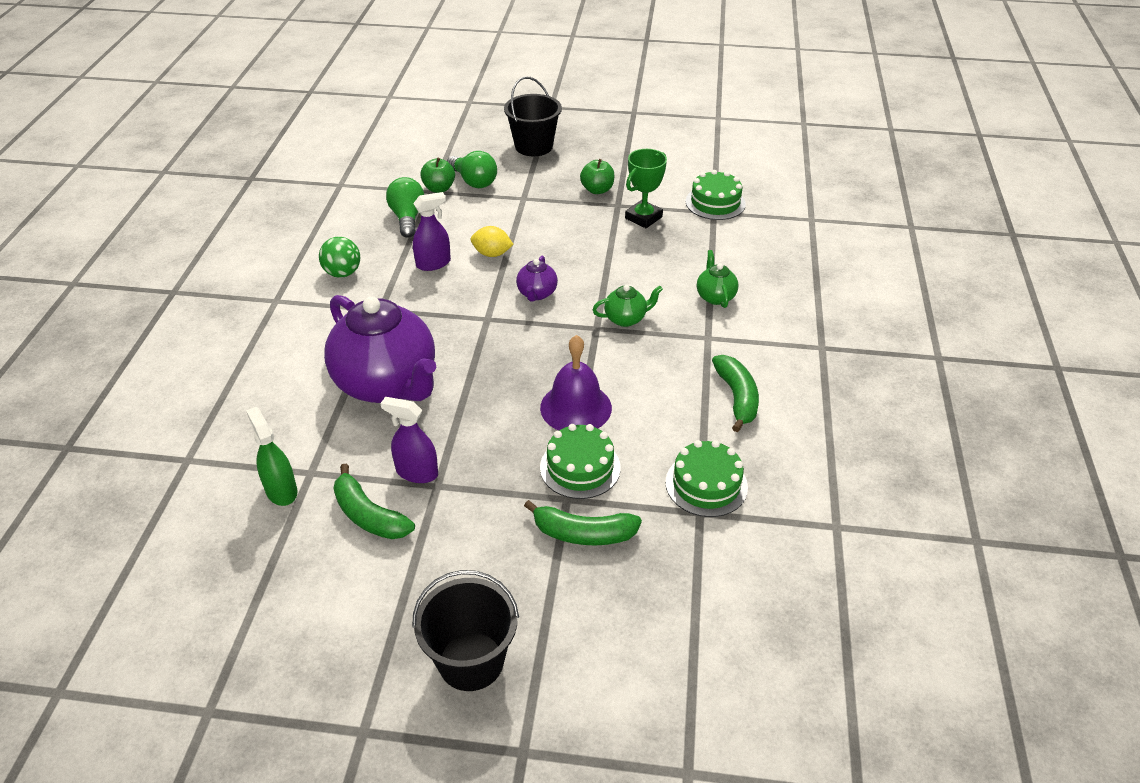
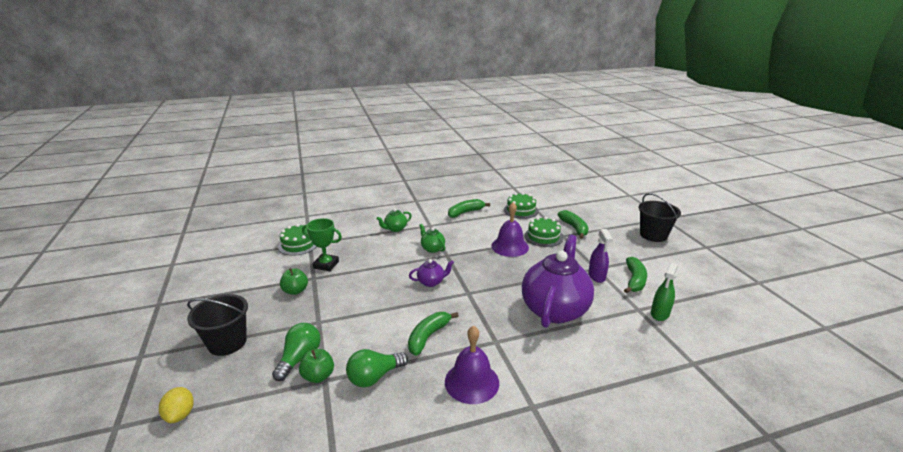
camera: 115 degrees left, 15 degrees down
green ball [319,237,360,278] -> purple bell [445,326,499,404]
purple spray bottle [413,192,451,271] -> green banana [408,312,458,356]
yellow lemon [471,226,514,257] -> yellow lemon moved to [159,387,194,423]

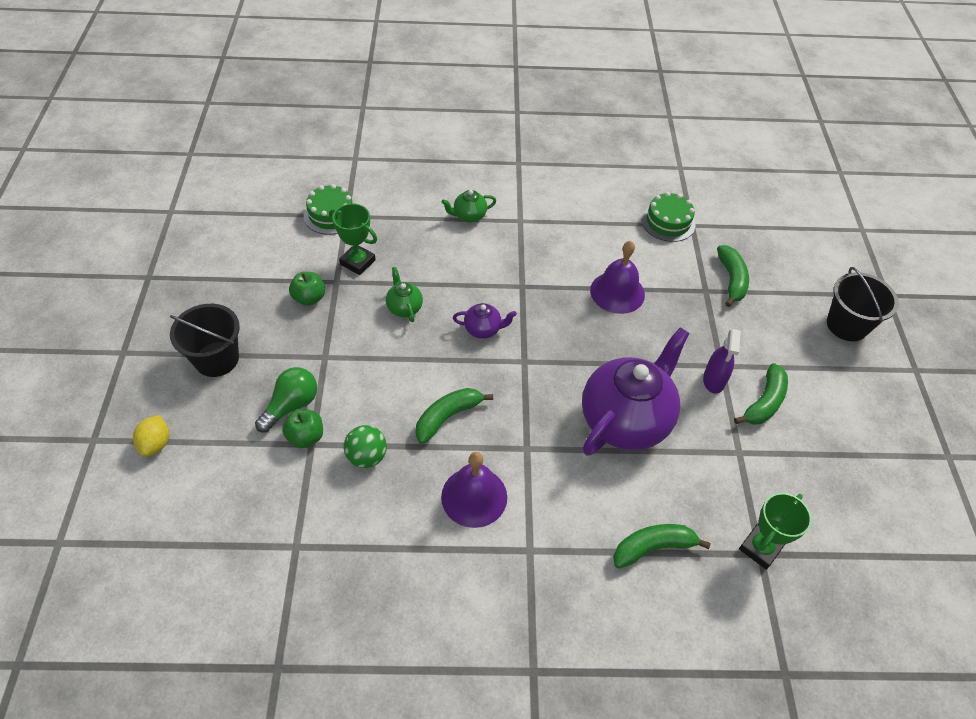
camera: 15 degrees right, 25 degrees up
green light bulb [346,349,408,387] -> green ball [344,425,387,468]
green teapot [419,224,445,253] -> green teapot moved to [386,267,423,322]
green banana [448,199,490,218] -> green banana moved to [613,524,711,569]
green cake [524,217,563,247] -> none
green spray bottle [651,262,678,321] -> none
none -> green trophy [739,493,812,570]

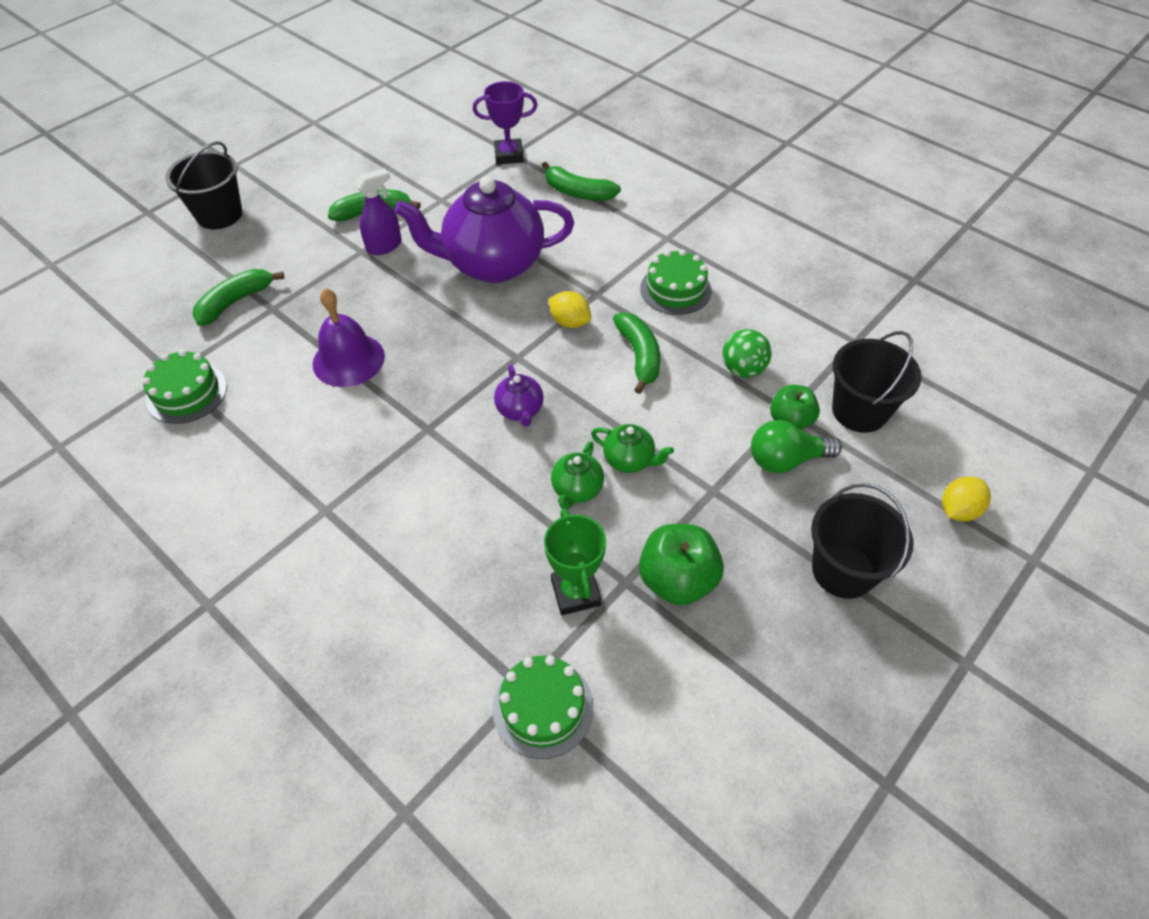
camera: 135 degrees left, 0 degrees up
green apple [289,272,325,306] -> green apple [639,524,724,606], size x1.51
green banana [415,388,493,444] -> green banana turned 105 degrees counterclockwise [613,312,660,394]
purple bell [441,452,507,528] -> green cake [640,249,712,315]
green teapot [442,190,496,223] -> green teapot moved to [591,424,674,473]
purple teapot [453,303,517,339] -> purple teapot turned 150 degrees counterclockwise [494,365,544,426]
green trophy [739,493,812,570] -> purple trophy [473,81,538,165]
none -> yellow lemon [549,291,591,328]
none -> black bucket [832,331,922,433]

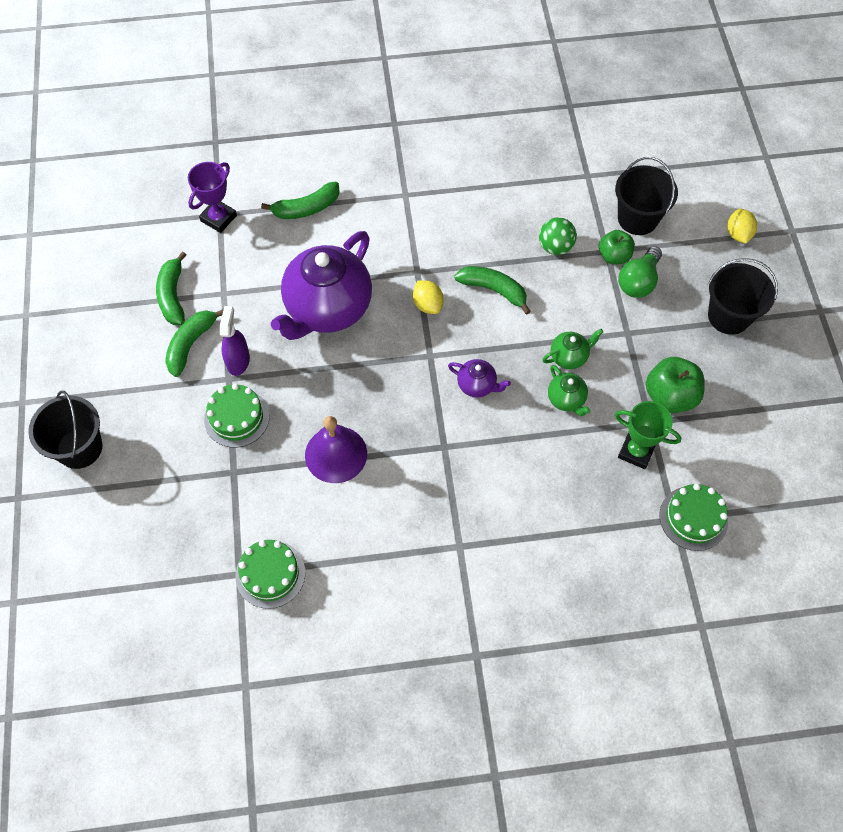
camera: 50 degrees left, 10 degrees up
green banana [192,269,284,326] -> green banana moved to [156,251,186,325]
yellow lemon [549,291,591,328] -> yellow lemon turned 75 degrees clockwise [413,280,444,314]
green cake [640,249,712,315] -> green cake moved to [204,384,270,448]

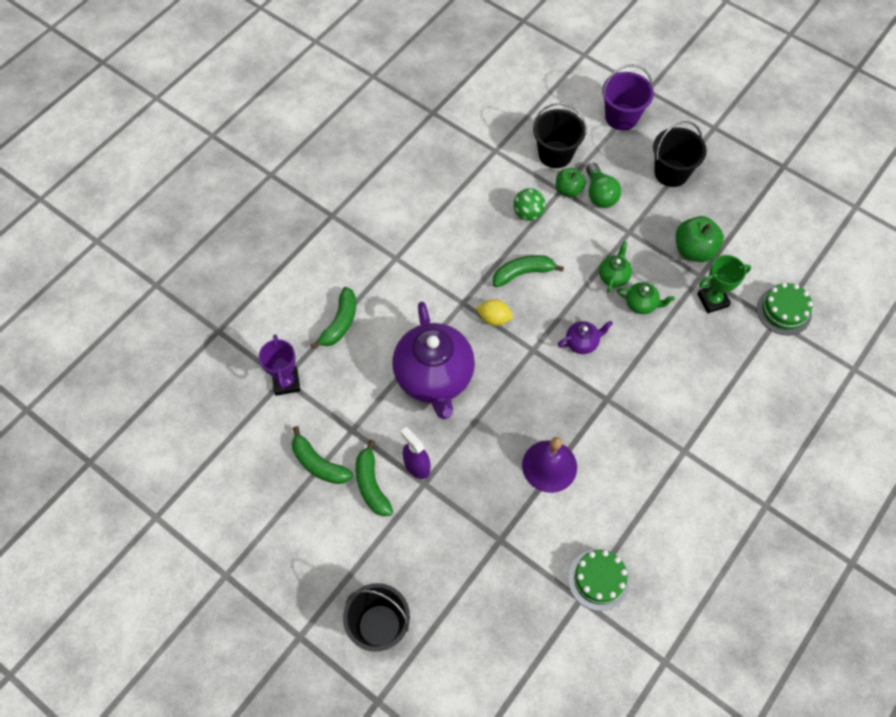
camera: 45 degrees left, 0 degrees up
green cake [204,384,270,448] -> none
yellow lemon [727,209,757,243] -> purple bucket [602,64,654,130]

